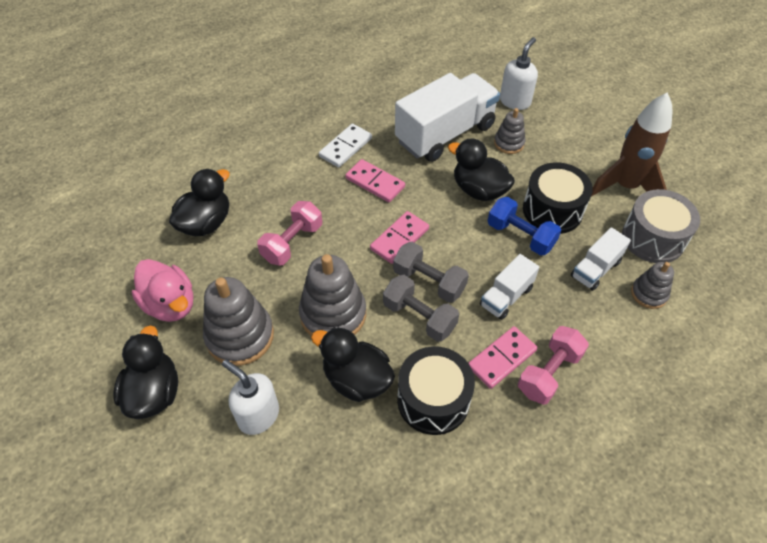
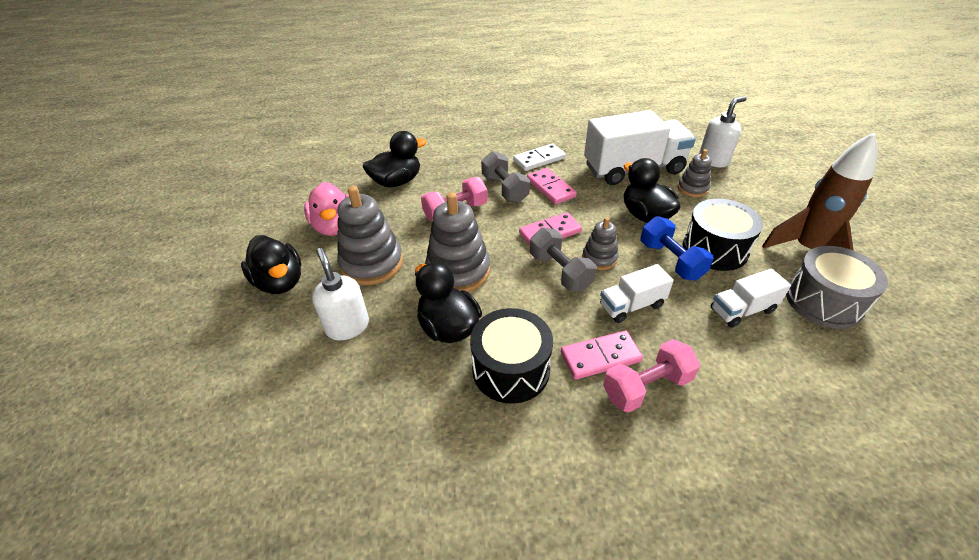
camera: 25 degrees right, 10 degrees down
black duck [113,325,178,419] -> black duck turned 120 degrees clockwise [241,235,301,294]
grey dumbbell [383,275,459,342] -> grey dumbbell moved to [481,151,530,203]
grey stacking toy [631,262,674,309] -> grey stacking toy moved to [582,217,619,270]

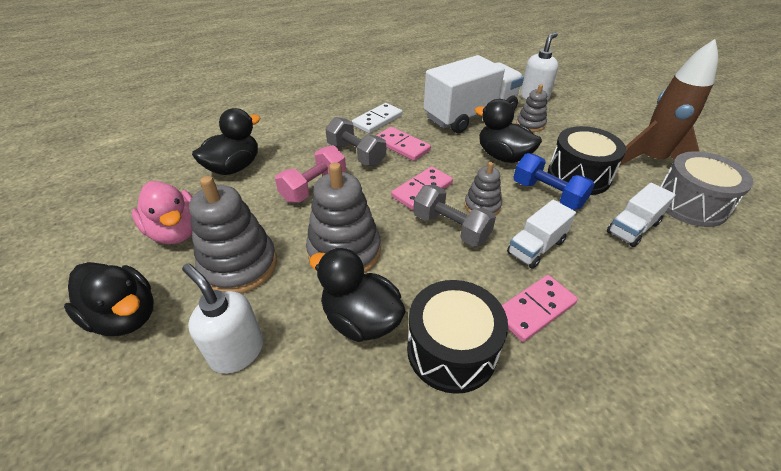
camera: 20 degrees left, 0 degrees up
pink dumbbell [603,339,700,413] -> none

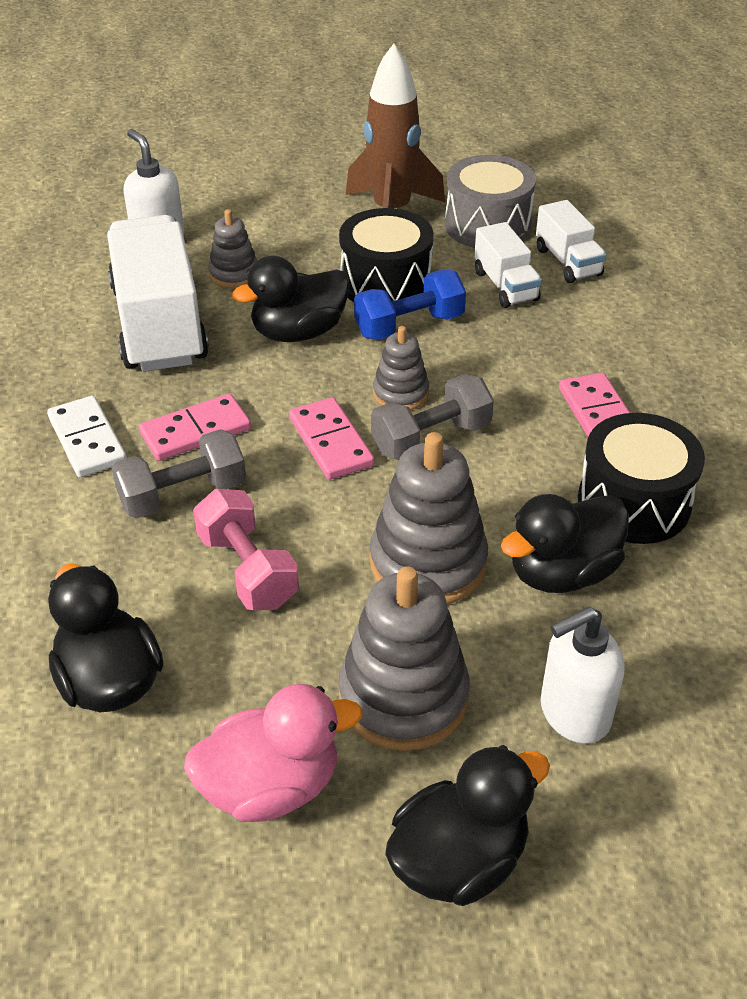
camera: 70 degrees left, 0 degrees up
white truck [507,200,576,269] -> white truck moved to [536,200,607,283]

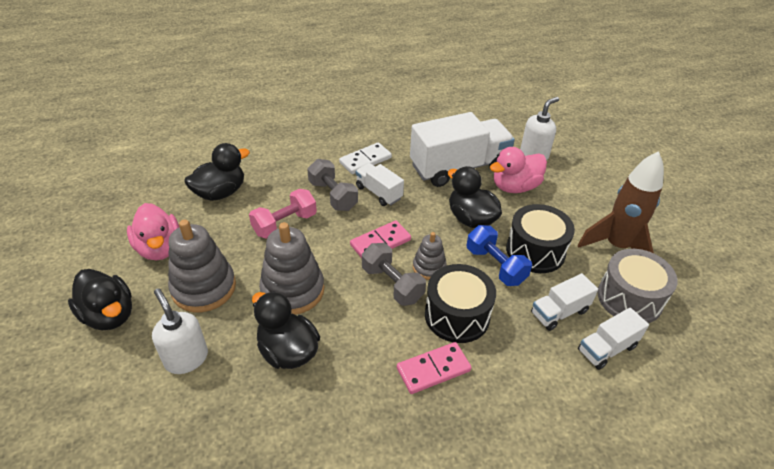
camera: 80 degrees right, 0 degrees up
pink domino [139,394,251,461] -> white truck [356,163,404,206]
grey stacking toy [208,209,257,288] -> pink duck [490,147,547,193]
black drum [578,413,705,544] -> black drum moved to [425,264,496,343]

